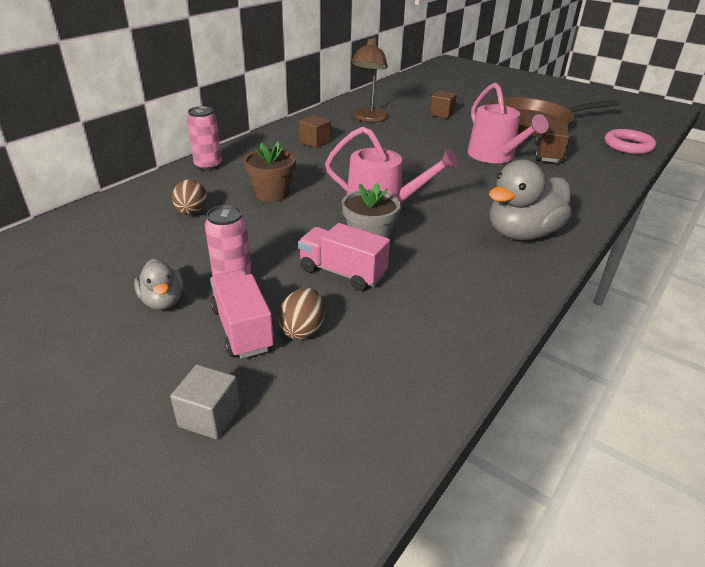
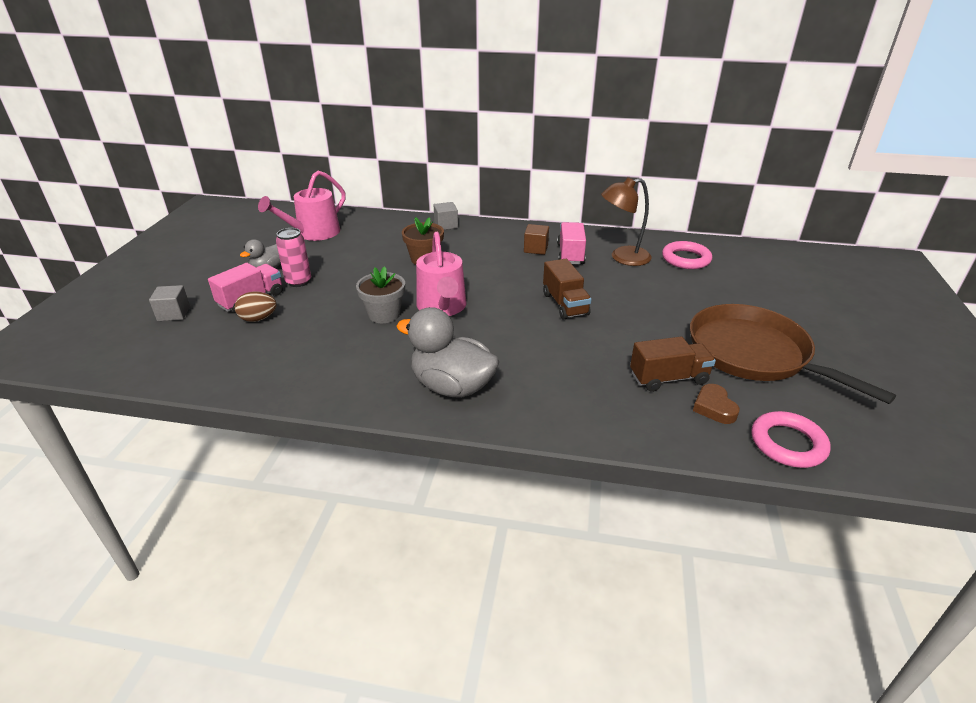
camera: 65 degrees right, 0 degrees up
brown egg [172,179,207,215] -> none
pink can [187,106,222,171] -> grey cube [433,202,458,230]
pink truck [298,223,390,291] -> pink truck moved to [557,222,586,264]
brown cube [430,90,457,119] -> none
pink watering can [467,83,549,163] -> pink watering can moved to [258,171,346,241]
none -> brown truck [543,259,591,320]
none -> pink ring [662,241,712,269]
none -> brown heart [693,384,740,424]

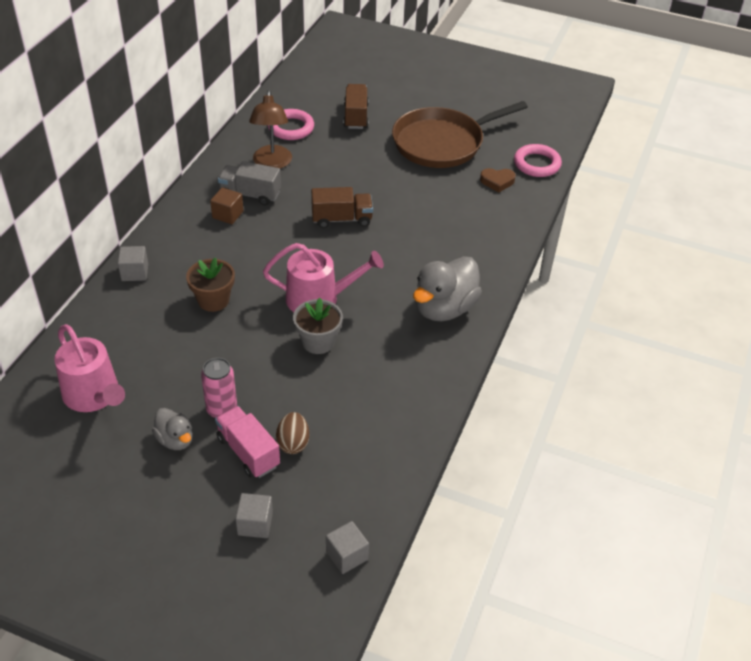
camera: 80 degrees left, 10 degrees up
pink truck [557,222,586,264] -> grey truck [218,161,281,206]
brown truck [630,337,716,392] -> brown truck moved to [343,84,369,129]
none -> grey cube [326,521,369,574]

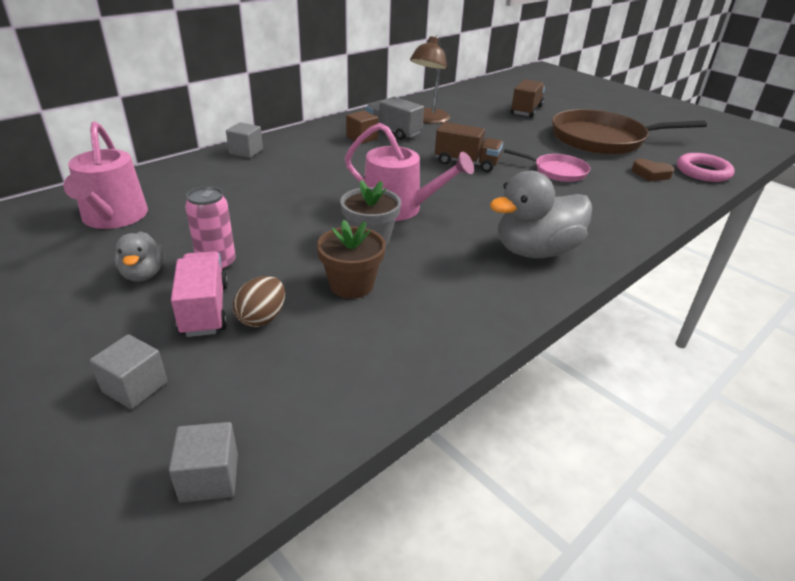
camera: 25 degrees right, 10 degrees down
brown flower pot [186,257,235,312] -> brown flower pot moved to [317,220,386,299]
pink ring [268,109,314,140] -> none
none -> pink pan [504,149,590,182]

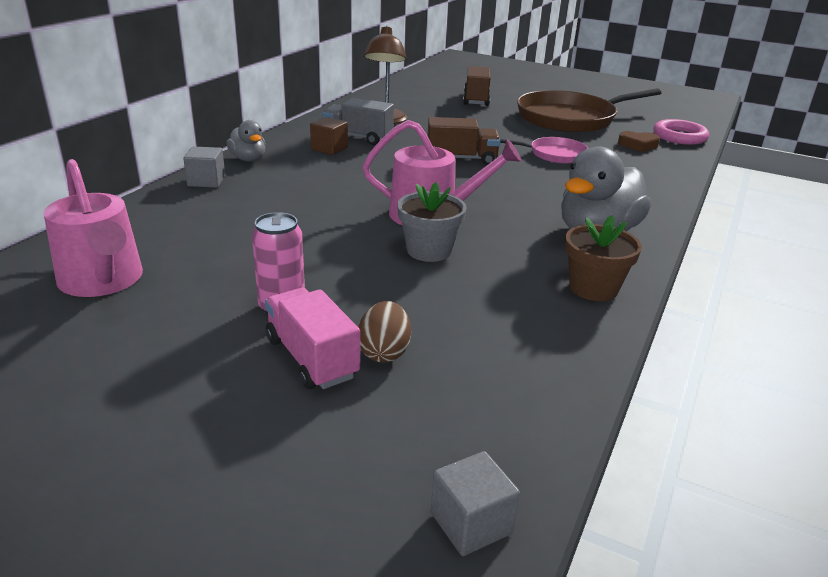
camera: 20 degrees left, 5 degrees down
grey cube [90,334,167,409] -> none
grey duck [114,232,164,282] -> grey duck moved to [226,120,266,161]
brown flower pot [317,220,386,299] -> brown flower pot moved to [565,215,642,301]

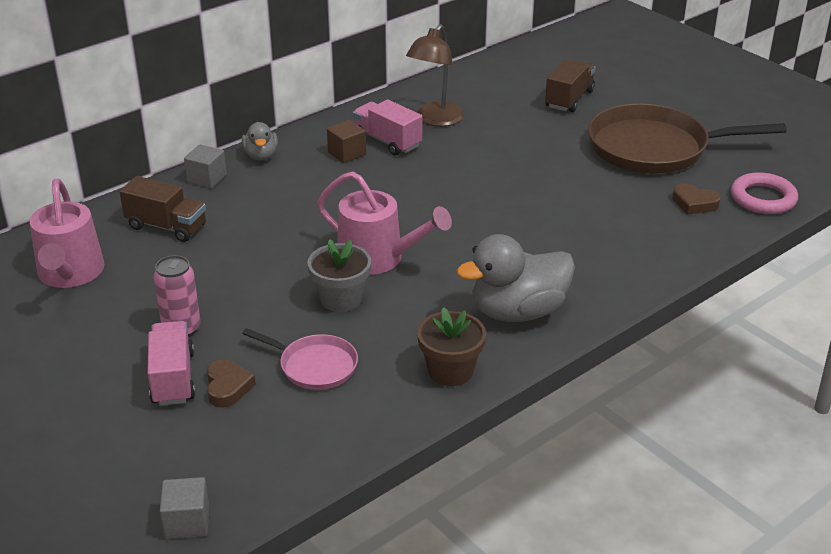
camera: 25 degrees right, 5 degrees up
grey truck [322,98,394,145] -> pink truck [353,99,422,156]
brown egg [359,301,411,362] -> brown heart [207,359,256,407]
brown truck [427,117,501,165] -> brown truck moved to [119,176,206,242]
pink pan [500,137,588,163] -> pink pan moved to [242,328,358,390]

